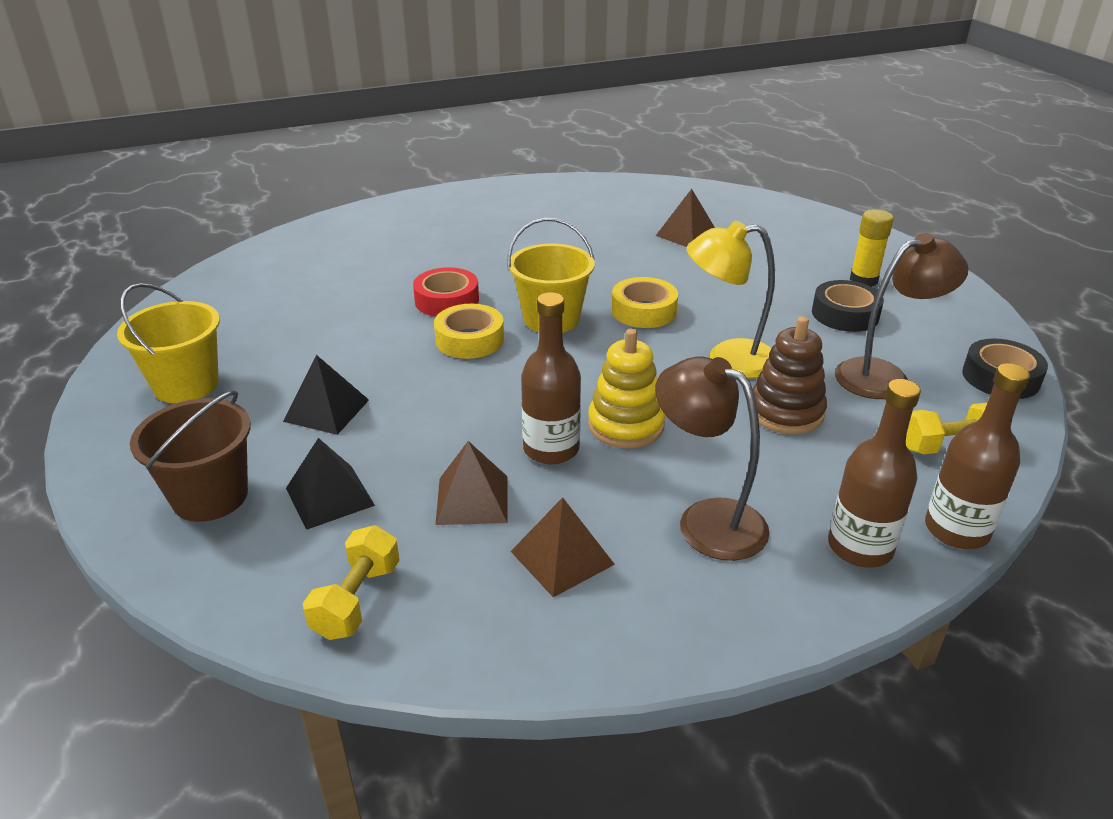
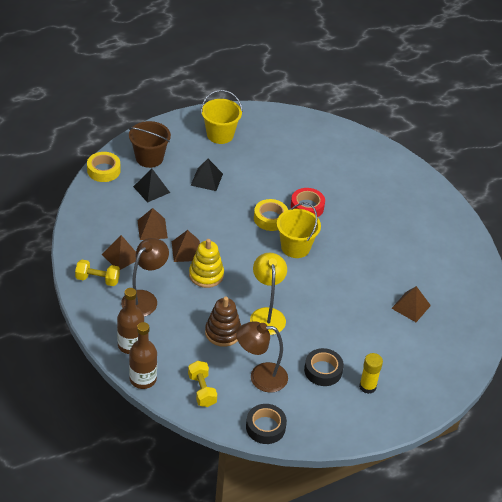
camera: 80 degrees right, 10 degrees up
yellow dumbbell [303,525,400,640] -> yellow dumbbell moved to [75,260,120,286]
brown bottle [521,292,581,464] -> brown pyramid [172,230,200,262]
yellow tape [611,277,678,328] -> yellow tape moved to [87,152,120,182]
brown lamp [835,233,969,399] -> brown lamp turned 120 degrees clockwise [236,321,288,392]

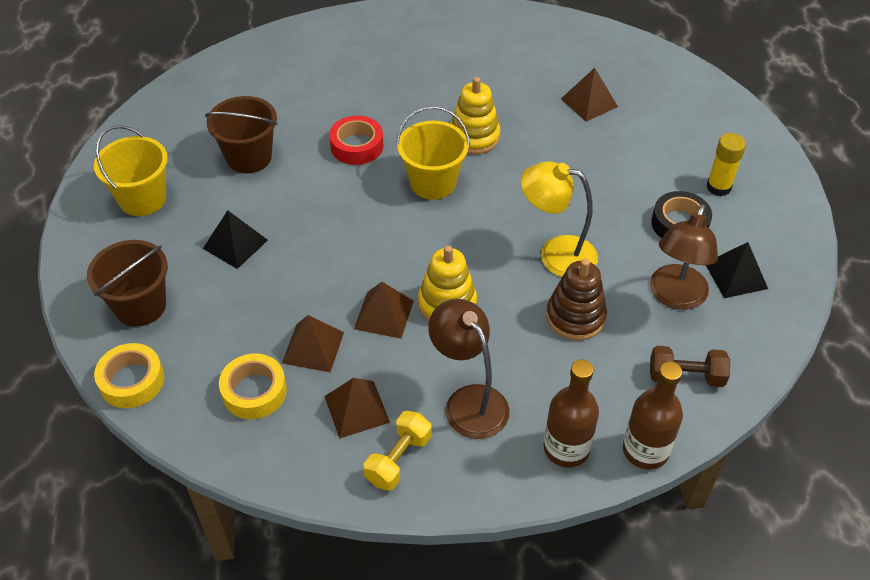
camera: 65 degrees left, 5 degrees up
black pyramid [133,169,170,203] -> black pyramid moved to [706,242,768,298]
yellow dumbbell [188,361,217,407] -> brown dumbbell [650,346,730,387]
black tape [246,404,287,444] -> none
yellow tape [254,199,288,231] -> yellow tape moved to [219,353,287,419]
none -> brown bucket [205,96,277,173]
none -> yellow stacking toy [450,77,500,154]

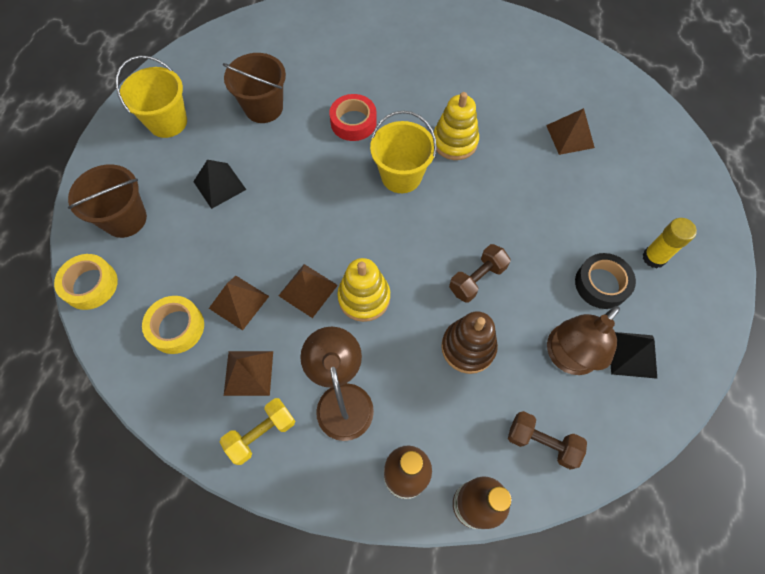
camera: 20 degrees right, 15 degrees up
yellow lamp [521,161,598,277] -> brown dumbbell [449,244,511,303]

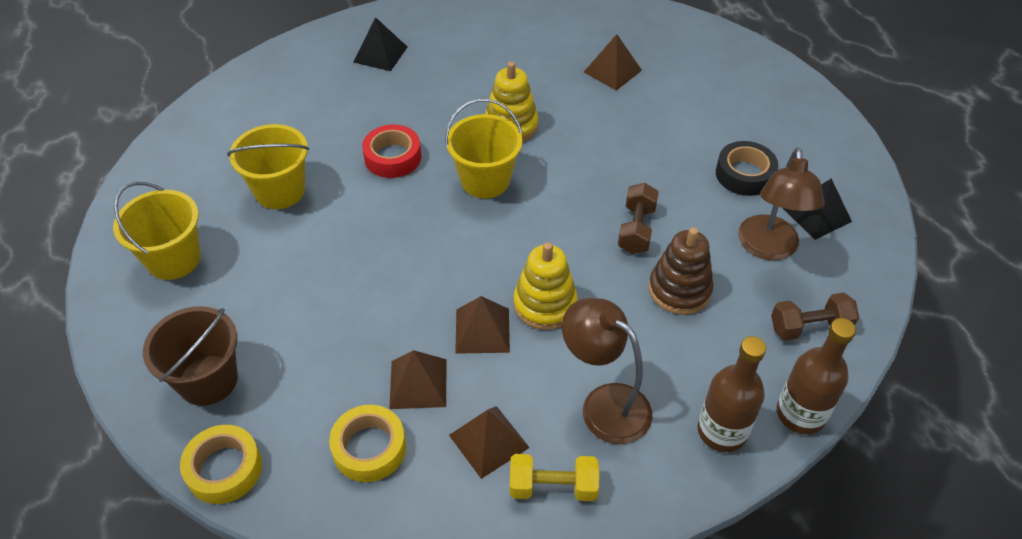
camera: 35 degrees left, 15 degrees down
black pyramid [193,160,246,209] -> black pyramid moved to [353,17,407,71]
yellow dumbbell [220,398,295,465] -> yellow dumbbell turned 75 degrees clockwise [510,454,599,501]
brown bucket [223,53,286,123] -> yellow bucket [227,124,309,209]
yellow glue stick [642,218,697,268] -> none

